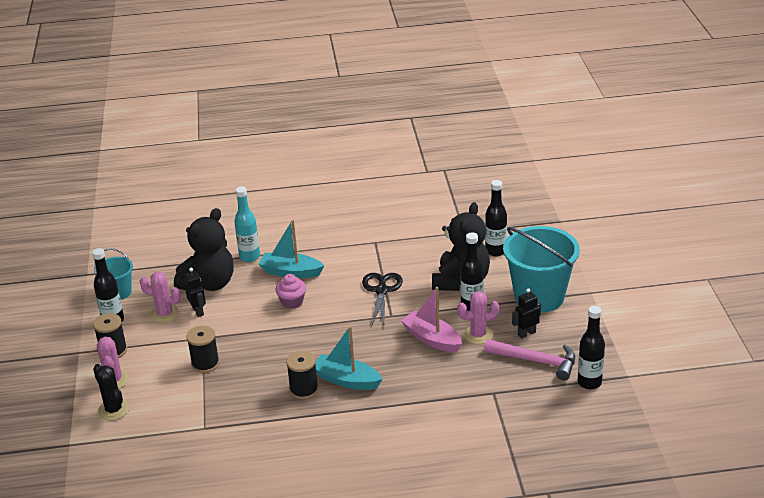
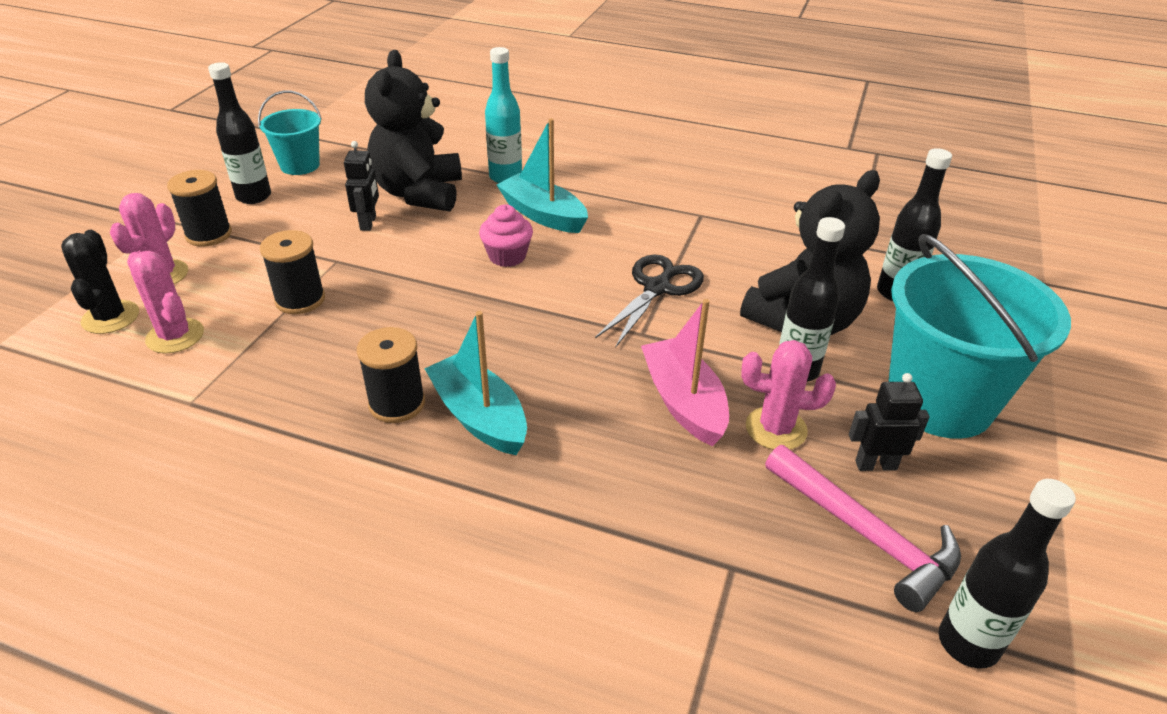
camera: 25 degrees right, 5 degrees up
pink cactus [140,272,181,323] -> pink cactus moved to [127,251,204,354]
black teddy bear [174,208,234,291] -> black teddy bear turned 120 degrees clockwise [365,50,462,211]

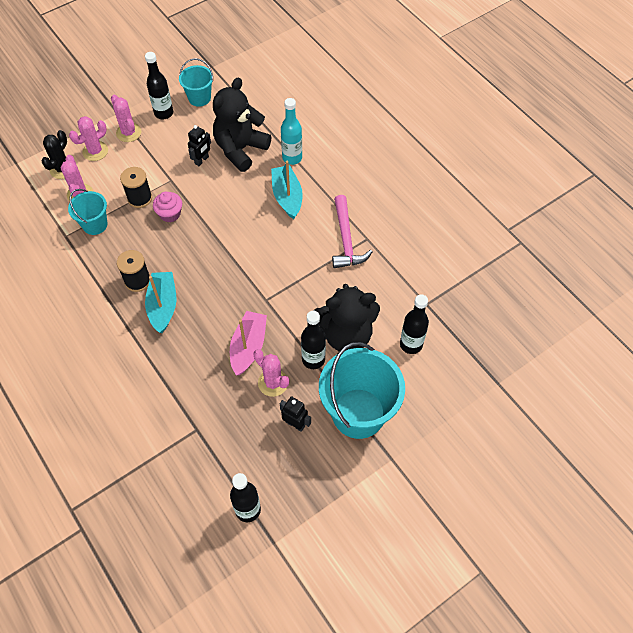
camera: 35 degrees right, 20 degrees up
black spool [167,170,232,247] -> pink cactus [111,95,141,142]
pink cupcake [479,205,533,267] -> pink cupcake moved to [153,192,182,222]
black scissors [595,254,704,348] -> none
pink hammer [765,445,961,612] -> pink hammer moved to [332,195,372,268]
none -> turquoise bucket [68,189,108,235]

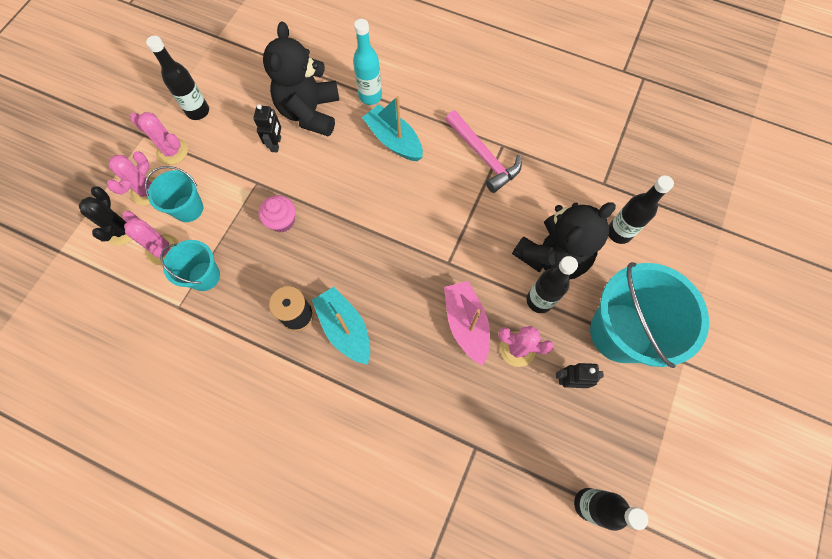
camera: 30 degrees left, 10 degrees up
black spool [120,167,152,208] -> none
turquoise bucket [179,59,213,107] -> turquoise bucket moved to [145,166,203,222]

